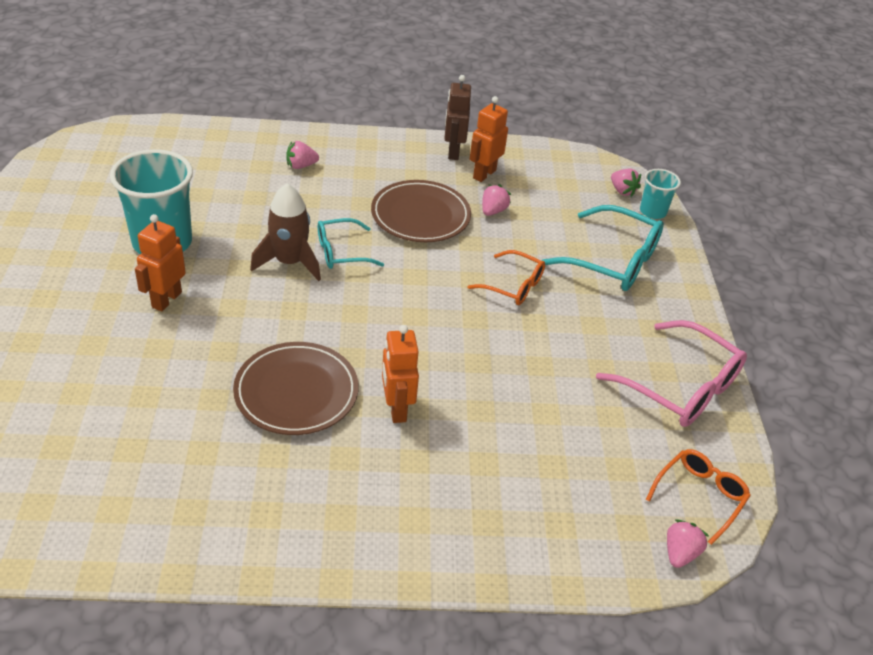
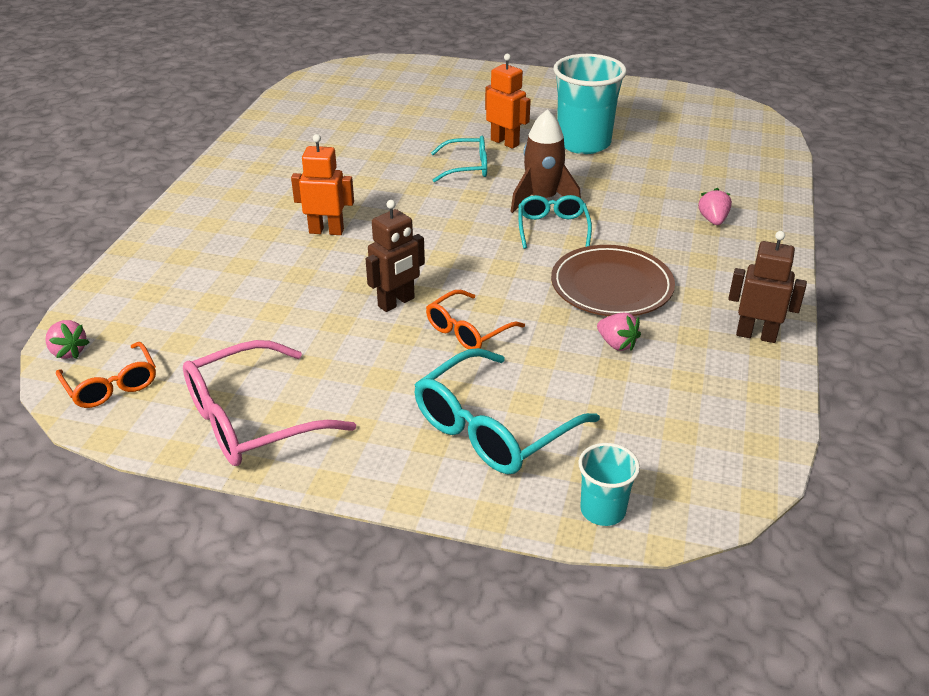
camera: 110 degrees right, 5 degrees down
brown plate [233,342,358,435] -> none
orange robot [469,96,508,182] -> none
pink strawberry [611,168,641,197] -> none
none -> brown robot [366,200,425,312]
none -> turquoise glasses [431,136,487,182]

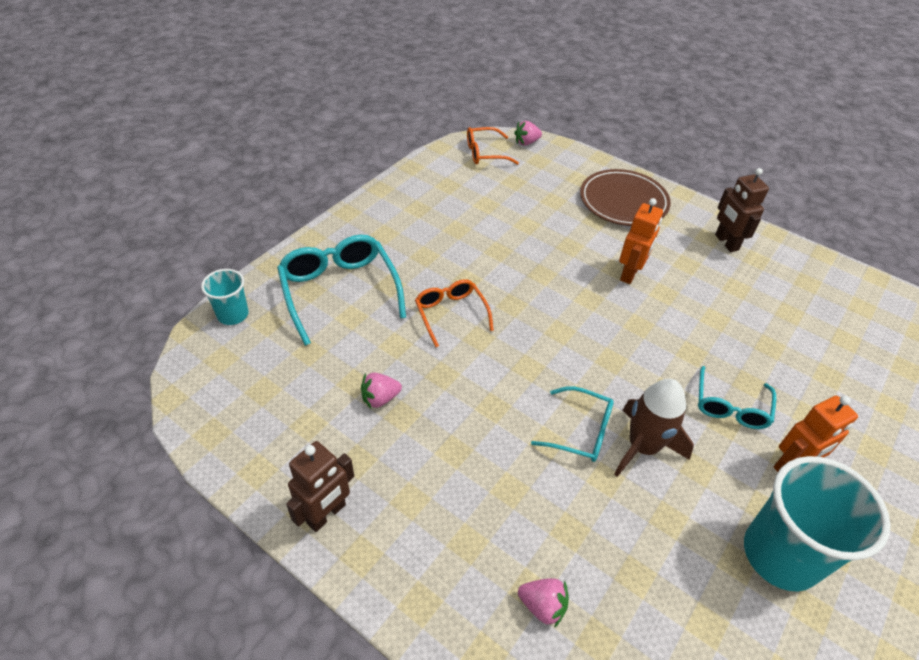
camera: 110 degrees right, 10 degrees up
pink glasses [183,340,356,466] -> none
brown robot [366,200,425,312] -> brown robot moved to [715,168,769,252]
brown plate [551,245,675,316] -> brown plate moved to [580,169,671,226]

